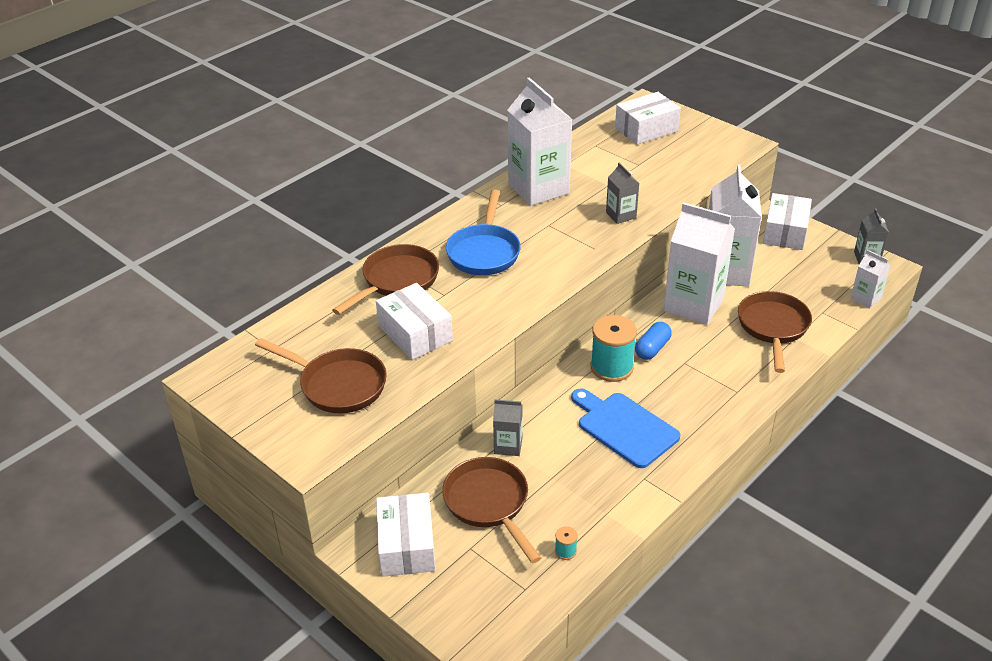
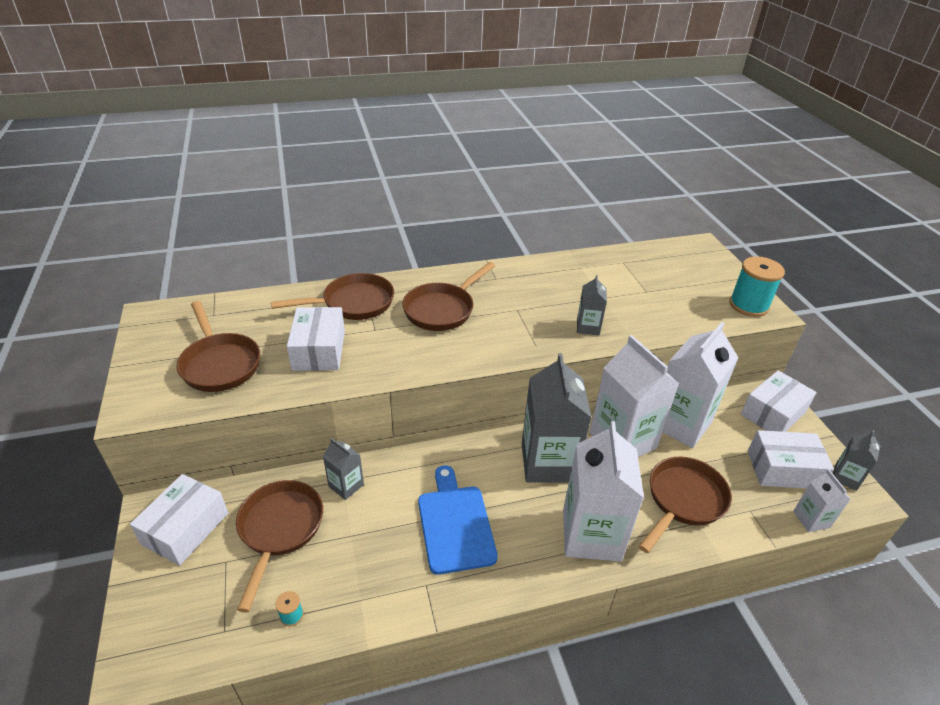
camera: 30 degrees right, 0 degrees up
blue pan [446,190,521,275] -> brown pan [402,262,495,331]
white carton [508,77,572,206] -> white carton moved to [563,421,644,562]
turquoise spool [591,315,637,382] -> turquoise spool moved to [729,256,785,317]
white box [615,92,681,145] -> white box moved to [748,430,834,489]
blue capsule [635,322,672,360] -> grey carton [522,353,592,482]

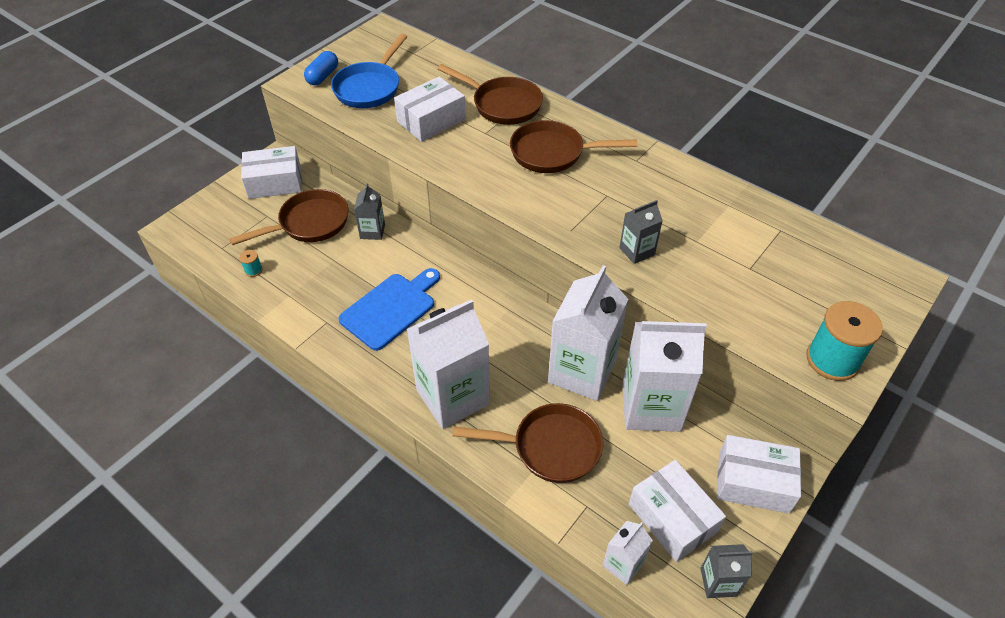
camera: 55 degrees right, 10 degrees up
brown pan [176,301,260,392] -> blue pan [331,34,407,108]
grey carton [522,353,592,482] -> none
none -> blue capsule [304,51,338,85]

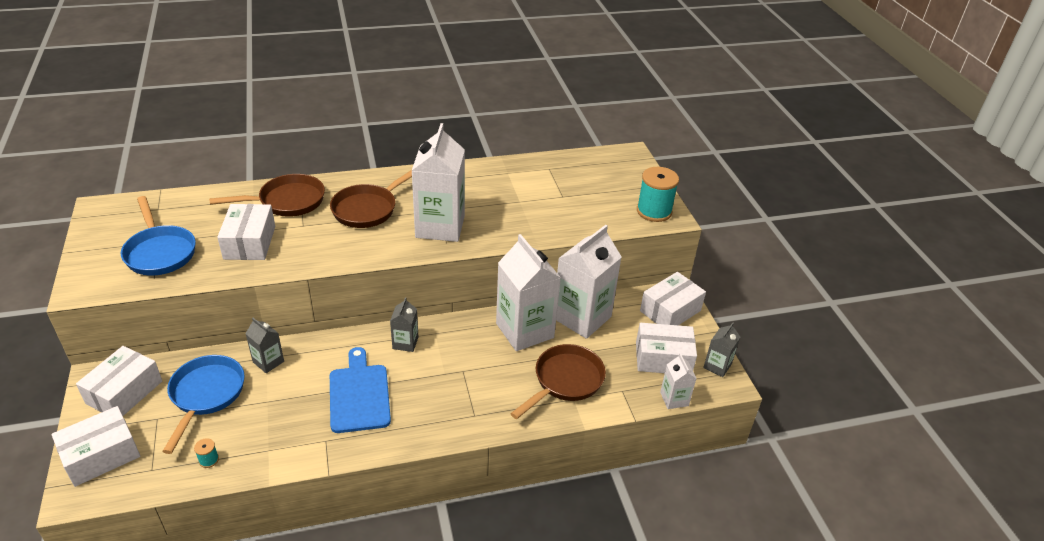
camera: 55 degrees left, 10 degrees down
brown pan [229,189,348,245] -> blue pan [162,355,245,454]
blue capsule [304,51,338,85] -> none
white carton [407,299,490,429] -> white carton moved to [411,123,465,242]
grey carton [619,200,663,264] -> grey carton moved to [390,297,418,352]
none -> white box [51,406,140,487]

